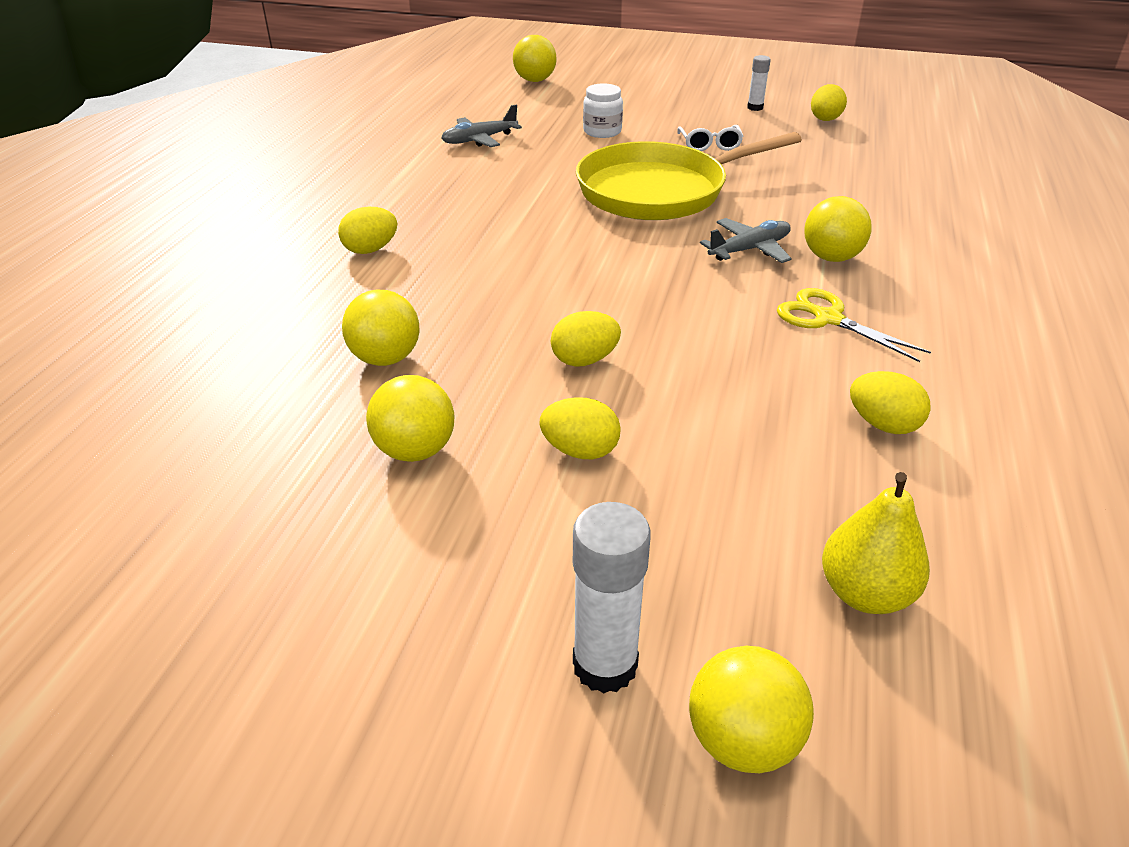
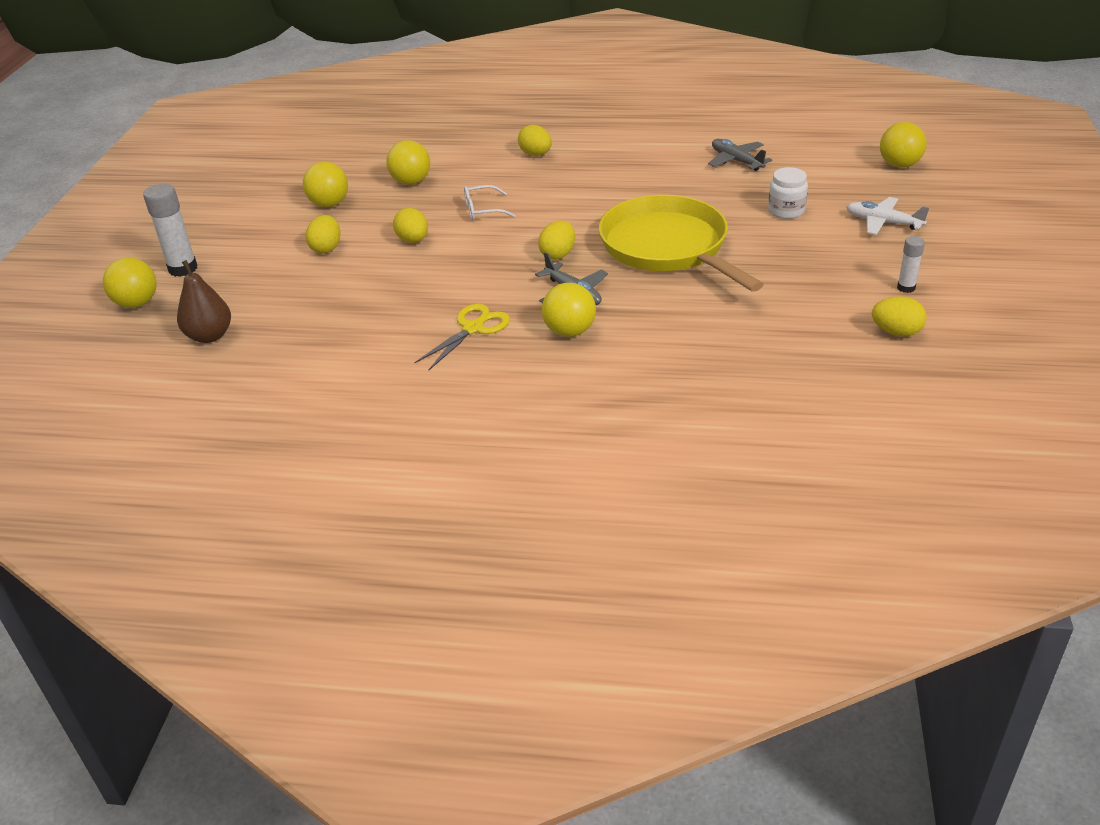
camera: 85 degrees right, 0 degrees up
white glasses [677,125,743,151] -> white glasses moved to [464,185,516,220]
yellow pear [822,472,930,614] -> brown pear [177,260,231,343]
yellow egg [850,371,930,434] -> yellow egg moved to [538,221,575,260]
none -> white plane [846,197,929,235]

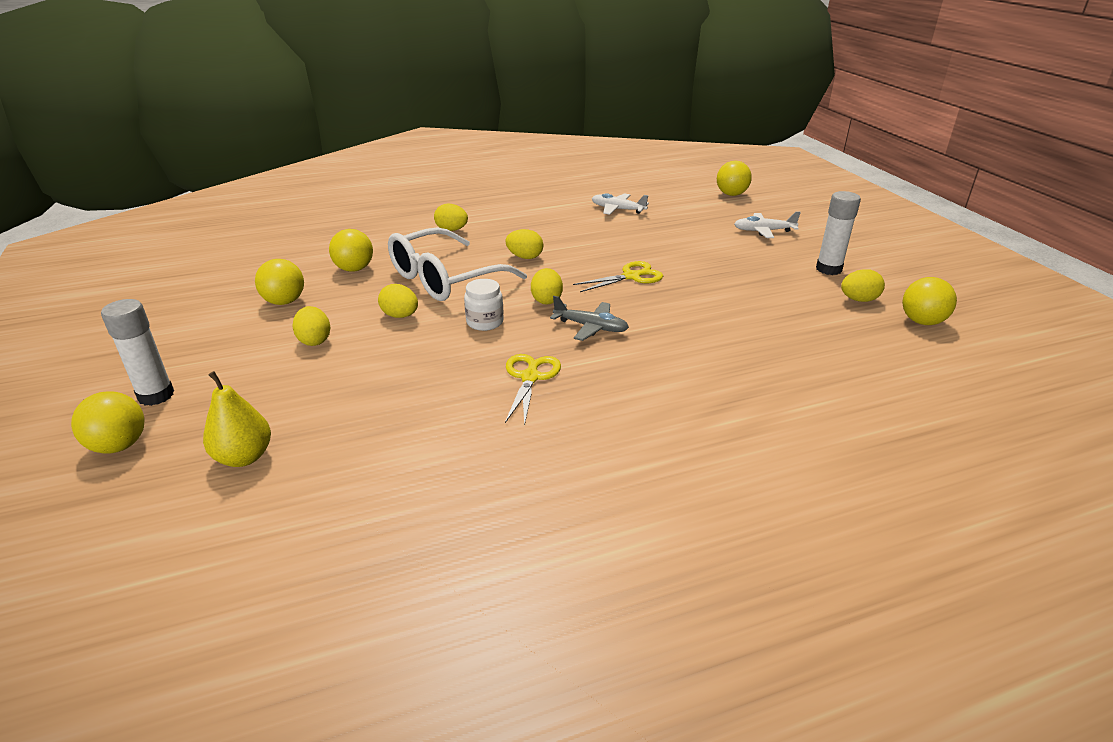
camera: 30 degrees left, 5 degrees down
brown pear [177,260,231,343] -> yellow pear [203,371,271,467]
white glasses [464,185,516,220] -> white glasses [388,227,527,301], size x2.31
yellow ball [542,282,596,337] -> yellow ball moved to [902,277,957,325]
yellow pan [599,195,764,292] -> yellow scissors [573,261,663,292]
grey plane [708,139,772,171] -> white plane [592,193,649,215]
white jar [768,167,808,219] -> white jar moved to [464,279,504,331]
white glue stick [897,236,925,293] -> white glue stick [816,191,861,275], size x1.75
none -> yellow egg [505,229,543,259]

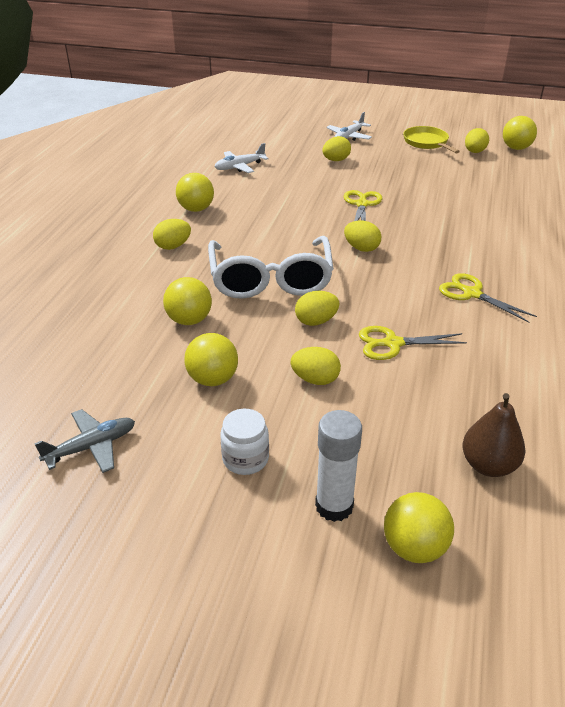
camera: 55 degrees left, 5 degrees up
yellow pear [203,371,271,467] -> brown pear [462,393,526,477]
white jar [464,279,504,331] -> white jar moved to [220,409,269,475]
yellow egg [505,229,543,259] -> yellow egg moved to [322,136,351,161]
grey plane [550,296,629,341] -> grey plane moved to [34,409,135,473]
yellow ball [717,161,752,196] -> yellow ball moved to [176,173,214,212]
white glue stick [816,191,861,275] -> yellow pan [403,126,460,153]
none -> yellow scissors [359,326,467,360]

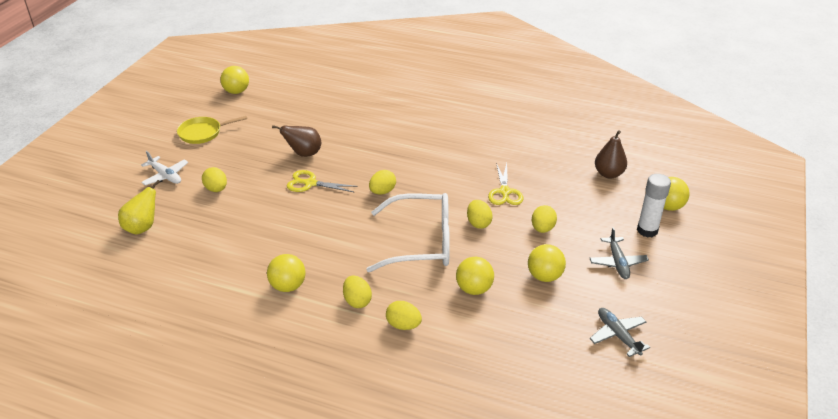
camera: 85 degrees left, 0 degrees up
white plane [214,143,269,173] -> none
white jar [220,409,269,475] -> grey plane [590,227,649,279]
yellow scissors [439,273,537,323] -> none
yellow egg [465,128,489,153] -> yellow egg moved to [386,301,422,330]
none -> yellow pear [118,180,160,235]
none -> brown pear [272,125,321,157]

